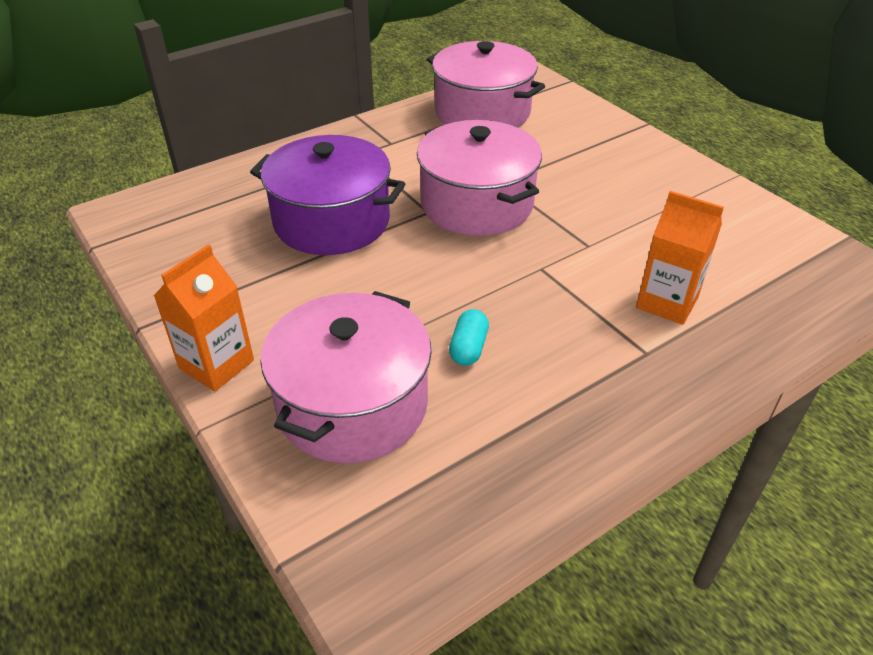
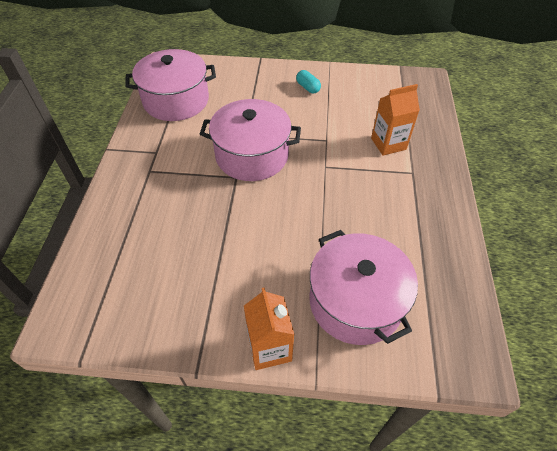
camera: 50 degrees left, 10 degrees up
purple pot [250,135,405,255] -> none
turquoise capsule [449,309,489,366] -> turquoise capsule moved to [296,70,321,93]

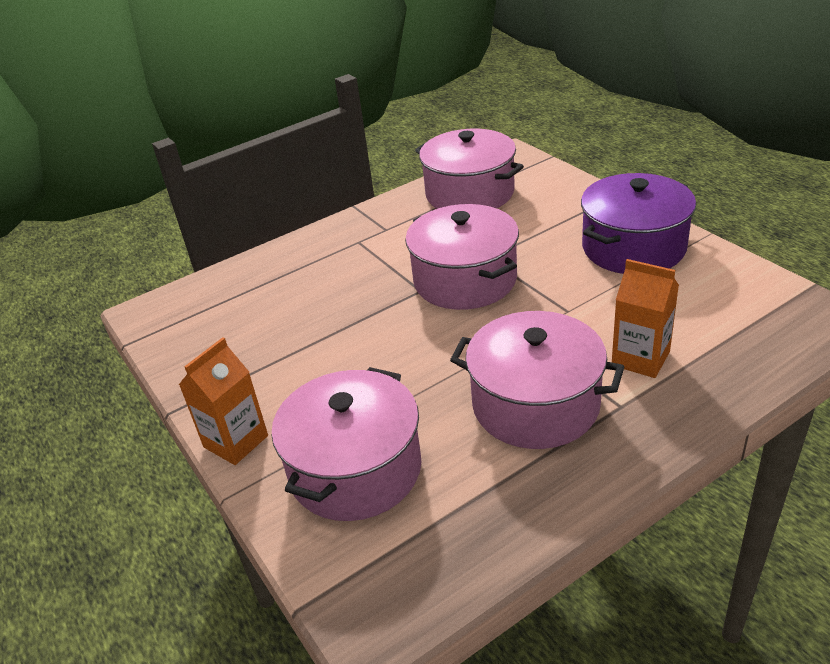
camera: 55 degrees right, 15 degrees down
turquoise capsule [296,70,321,93] -> purple pot [581,173,696,274]
none -> pink pot [450,311,624,449]

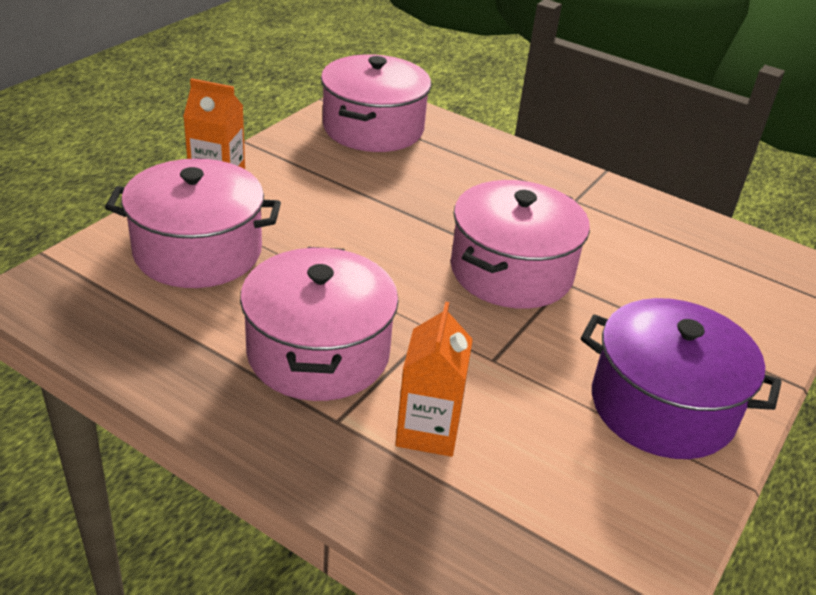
camera: 60 degrees right, 0 degrees up
pink pot [415,129,524,209] -> pink pot moved to [321,54,431,152]

